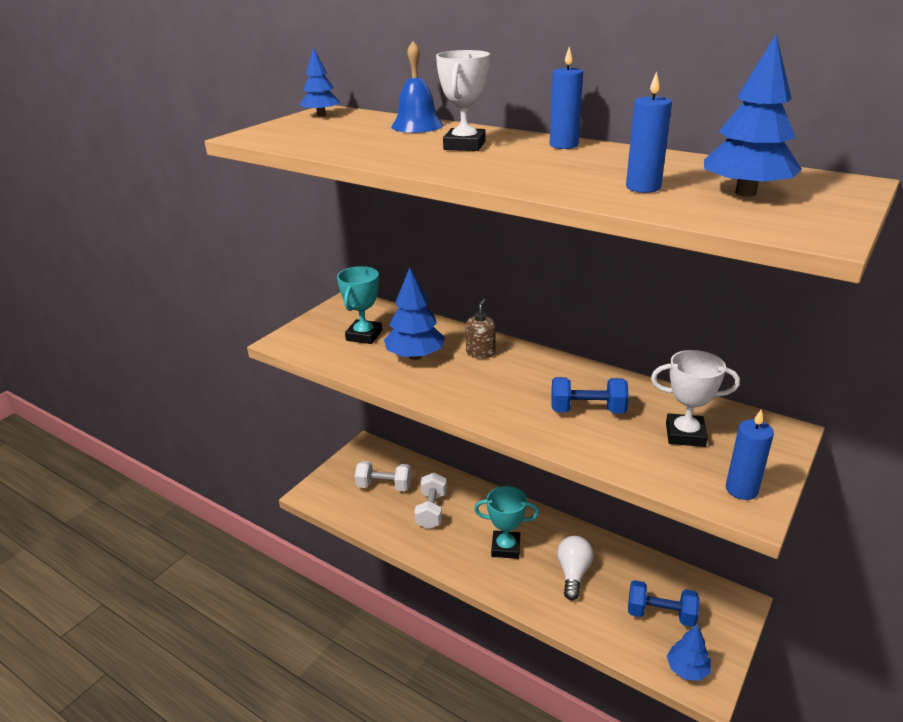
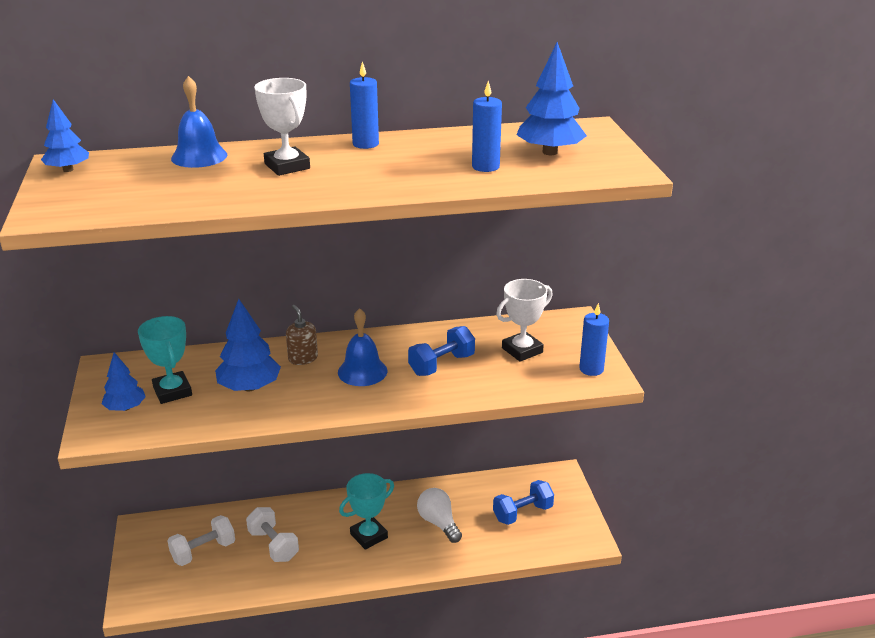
camera: 45 degrees left, 0 degrees up
blue tree [666,625,711,681] -> blue tree moved to [102,352,146,411]
none -> blue bell [338,308,387,386]

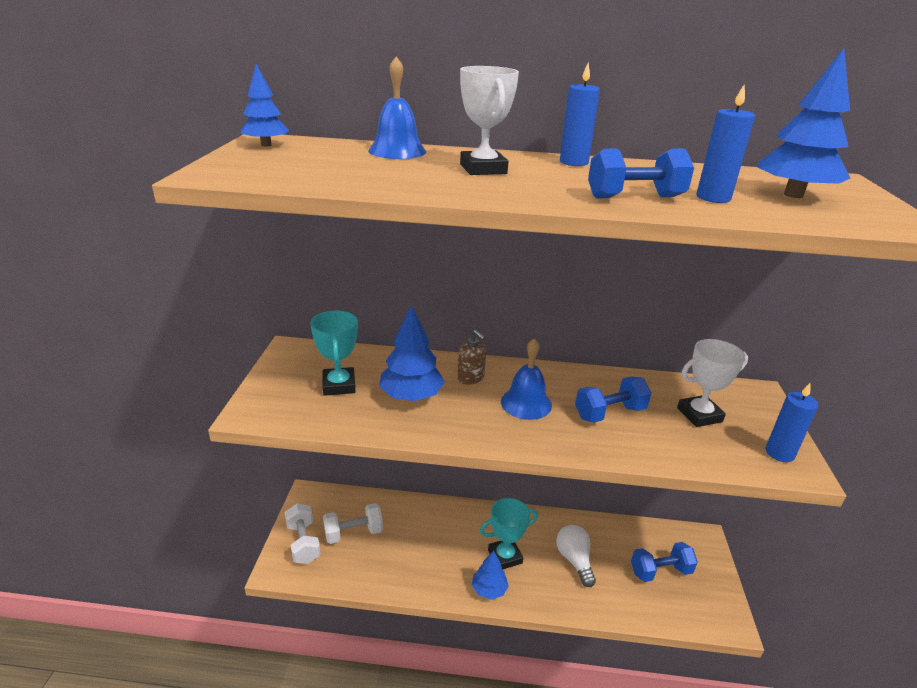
camera: 15 degrees right, 0 degrees up
blue tree [102,352,146,411] -> blue tree moved to [472,551,509,599]
white dumbbell [246,507,299,562] -> white dumbbell moved to [285,504,321,564]
brown soap dispenser [286,305,318,365] -> brown soap dispenser turned 150 degrees clockwise [457,330,486,385]
none -> blue dumbbell [588,148,694,198]

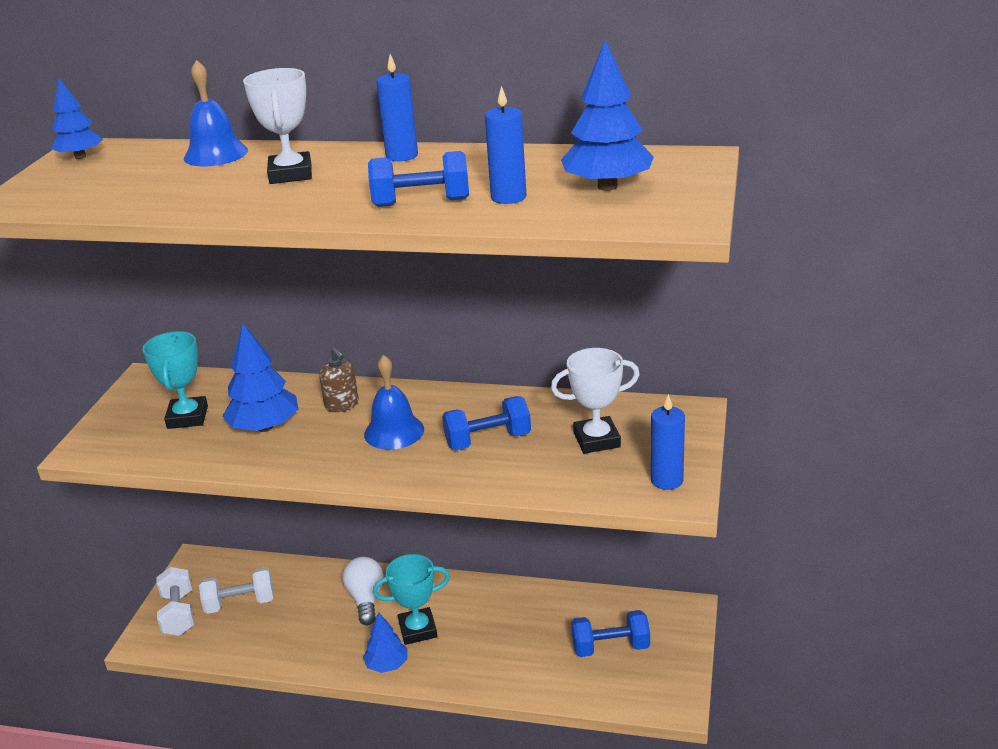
camera: 10 degrees right, 0 degrees up
white light bulb [556,525,596,587] -> white light bulb moved to [343,557,383,625]

